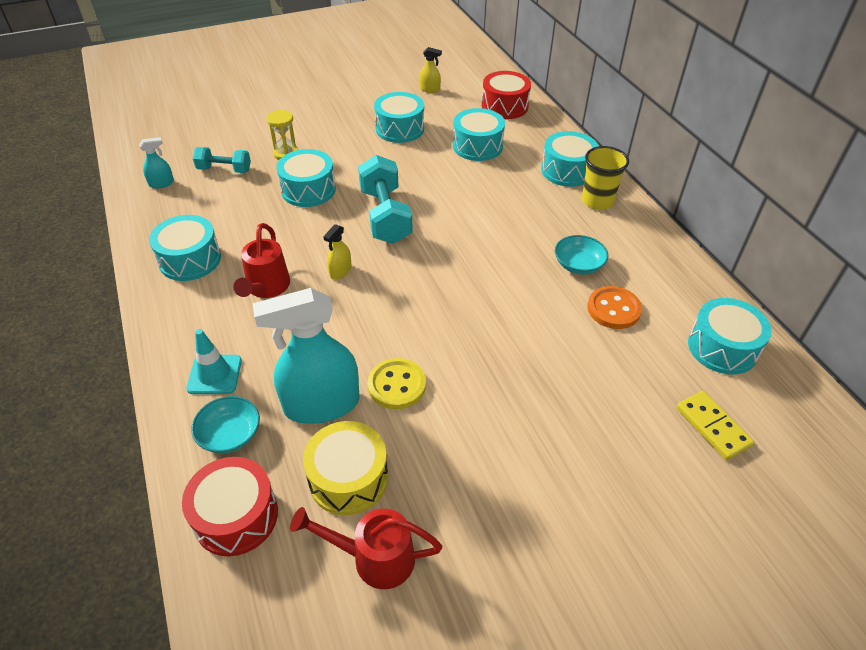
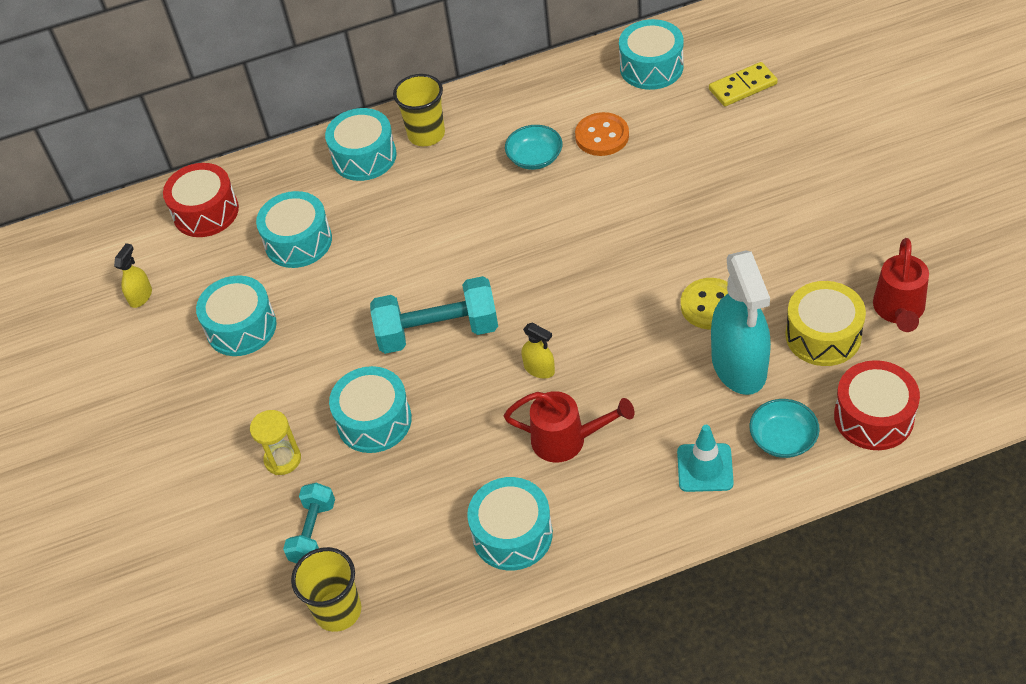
camera: 80 degrees left, 5 degrees up
turquoise spray bottle [139,137,174,189] -> yellow cup [291,547,361,632]

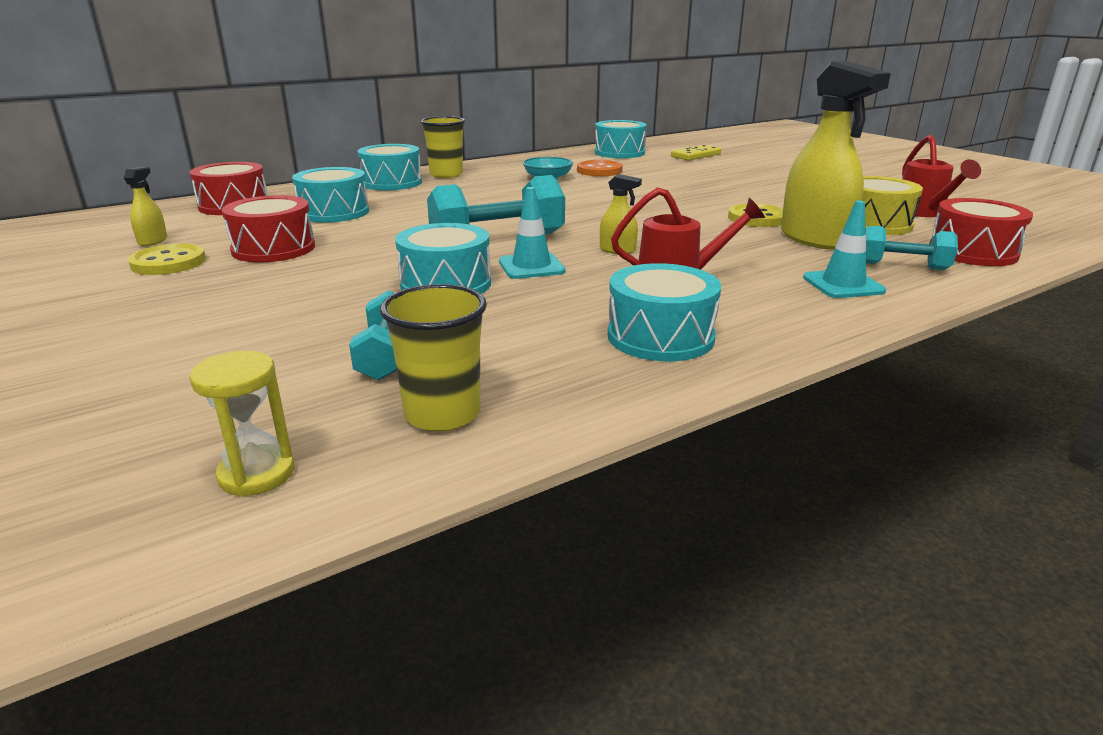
camera: 20 degrees left, 25 degrees down
turquoise drum [196,275,277,356] -> red drum [222,195,315,262]
yellow hourglass [250,410,301,475] -> yellow hourglass moved to [189,351,295,497]
turquoise spray bottle [711,251,771,395] -> yellow spray bottle [781,61,891,250]
turquoise bowl [749,399,820,458] -> turquoise dumbbell [865,226,958,270]
none -> yellow button [128,243,206,275]
none -> turquoise traffic cone [499,187,566,279]

